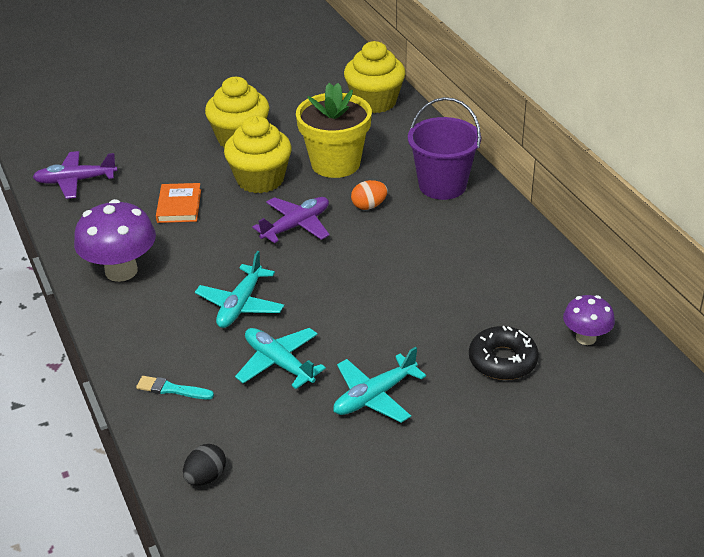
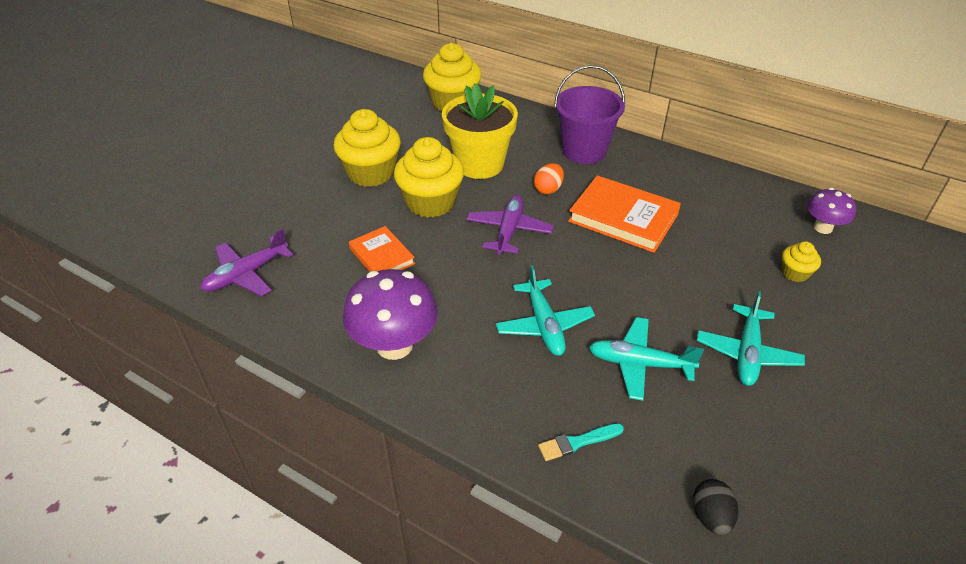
camera: 35 degrees left, 5 degrees up
black donut [469,326,539,380] -> yellow cupcake [782,241,821,282]
none -> orange book [568,175,681,253]

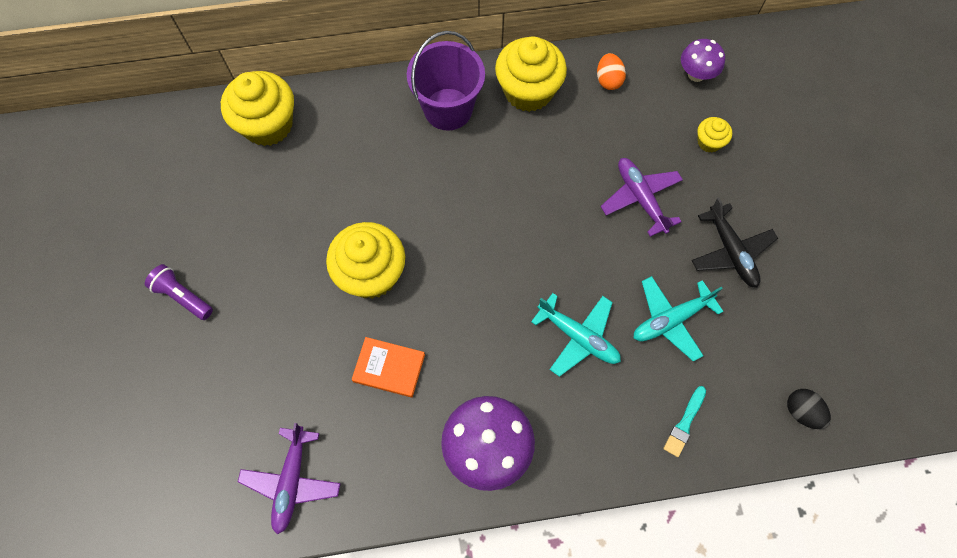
camera: 40 degrees left, 25 degrees up
yellow cupcake [333,109,401,187] -> yellow cupcake moved to [495,36,567,112]
yellow flower pot [442,83,518,179] -> none
purple plane [466,195,553,255] -> purple plane moved to [601,158,683,237]
orange egg [534,163,564,194] -> orange egg moved to [597,53,626,90]
orange book [568,175,681,253] -> none
turquoise plane [697,291,805,386] -> black plane [692,198,778,288]
none -> purple flashlight [145,264,213,320]

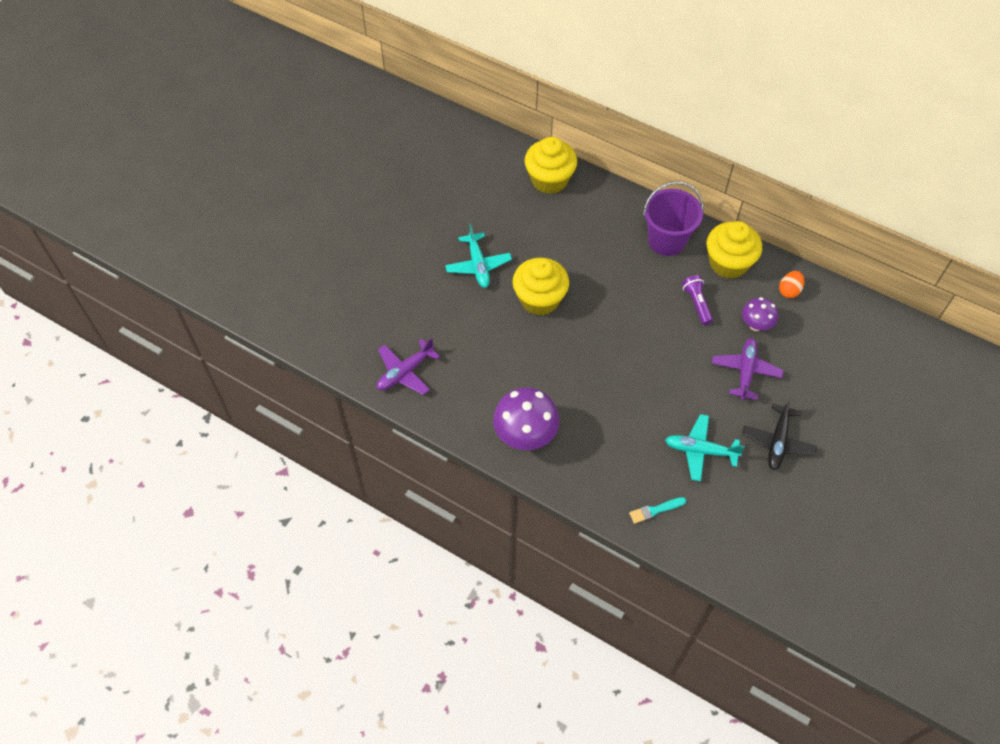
camera: 40 degrees right, 10 degrees down
purple flashlight [145,264,213,320] -> purple flashlight moved to [682,275,713,325]
orange book [352,337,425,398] -> none
turquoise plane [531,293,621,377] -> turquoise plane moved to [445,224,512,288]
purple mushroom [681,39,725,82] -> purple mushroom moved to [742,297,778,331]
yellow cupcake [697,117,732,153] -> none
black egg [787,389,831,429] -> none

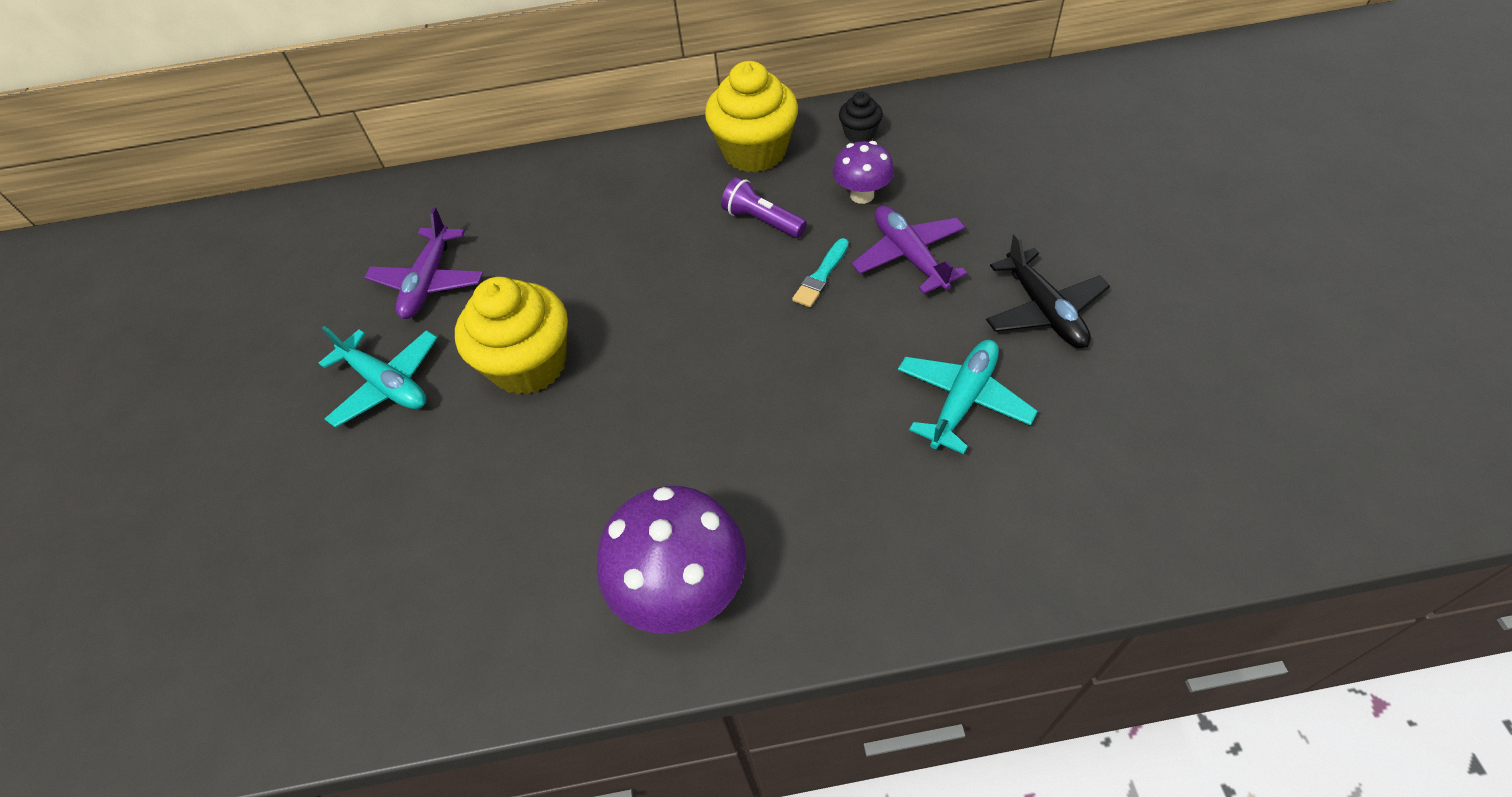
camera: 35 degrees left, 5 degrees down
purple plane [377,338,440,395] -> purple plane moved to [364,207,483,319]
yellow cupcake [525,137,577,194] -> none
turquoise brush [629,497,687,524] -> turquoise brush moved to [792,238,849,307]
purple bucket [643,181,704,256] -> none
turquoise plane [665,414,745,481] -> turquoise plane turned 150 degrees clockwise [898,340,1038,454]
orange egg [779,271,804,298] -> black cupcake [839,92,883,143]

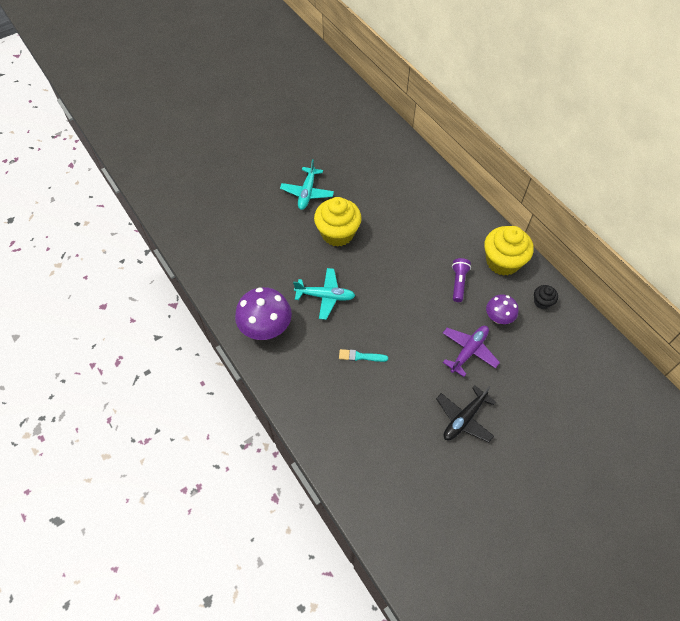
camera: 60 degrees right, 5 degrees up
purple plane [364,207,483,319] -> none
turquoise brush [792,238,849,307] -> turquoise brush moved to [339,349,388,362]
turquoise plane [898,340,1038,454] -> turquoise plane moved to [293,268,355,320]

